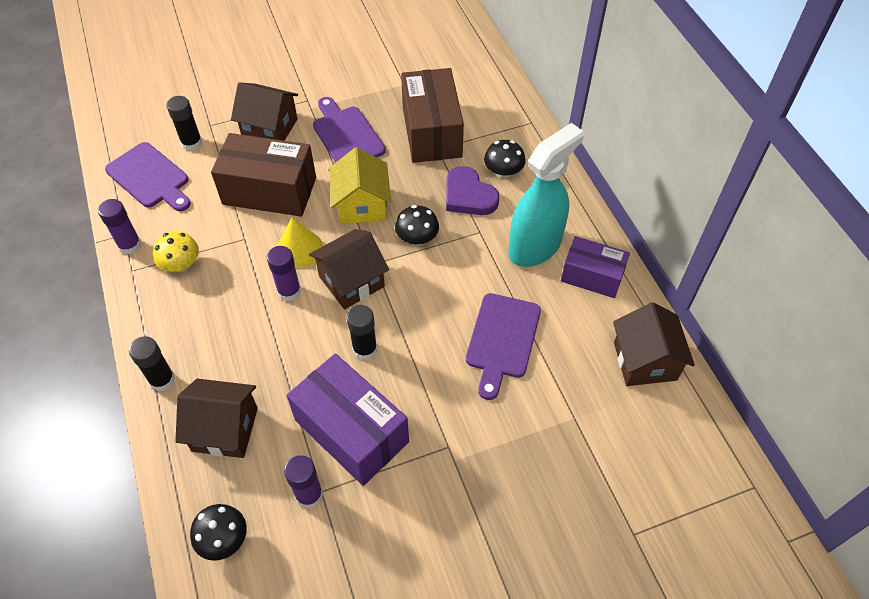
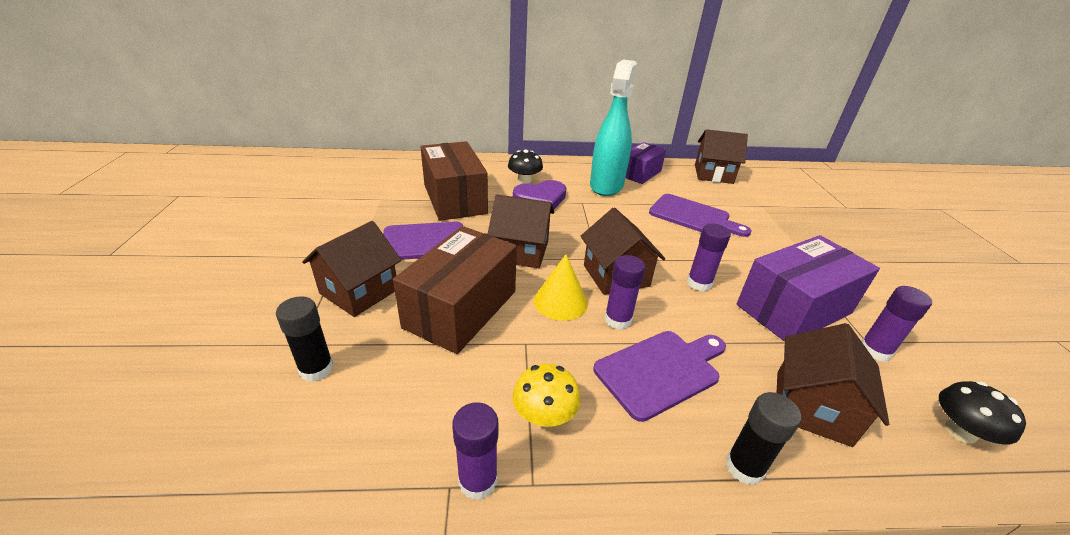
camera: 75 degrees left, 20 degrees down
purple cutting board [105,142,191,211] -> purple cutting board moved to [593,331,726,422]
yellow house [329,147,391,224] -> brown house [488,195,554,268]
black glue stick [347,305,377,360] -> purple glue stick [687,223,731,291]
black mushroom [395,205,439,246] -> none
brown box [401,68,464,163] -> brown box turned 60 degrees clockwise [421,141,488,221]
turquoise spray bottle [508,123,584,267] -> turquoise spray bottle turned 45 degrees clockwise [590,59,637,196]

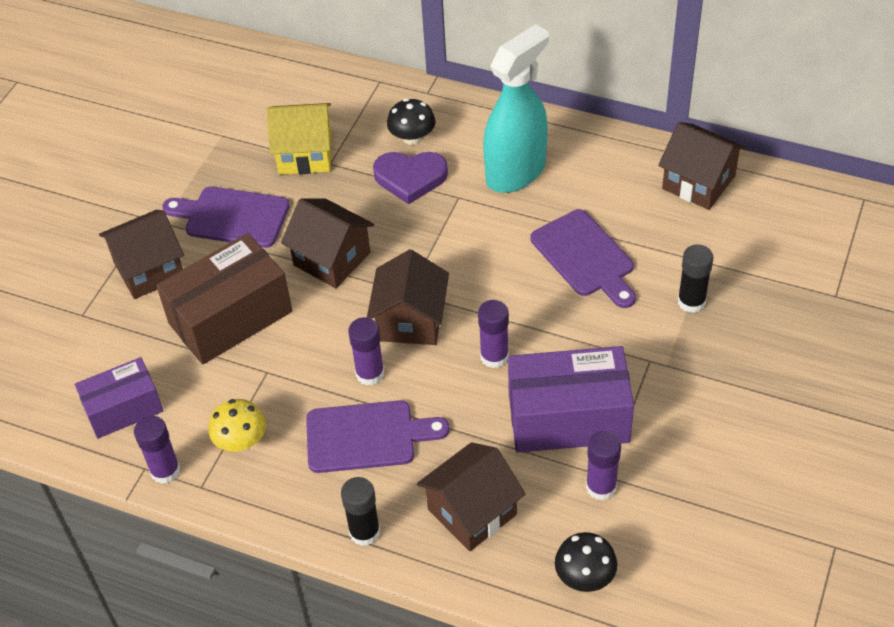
camera: 30 degrees right, 15 degrees up
black glue stick [276,296,334,382] -> black glue stick moved to [678,244,714,313]
brown box [421,141,488,221] -> yellow house [267,103,331,175]
yellow cone [534,254,588,321] -> none
purple box [626,142,666,184] -> purple box moved to [75,357,163,439]

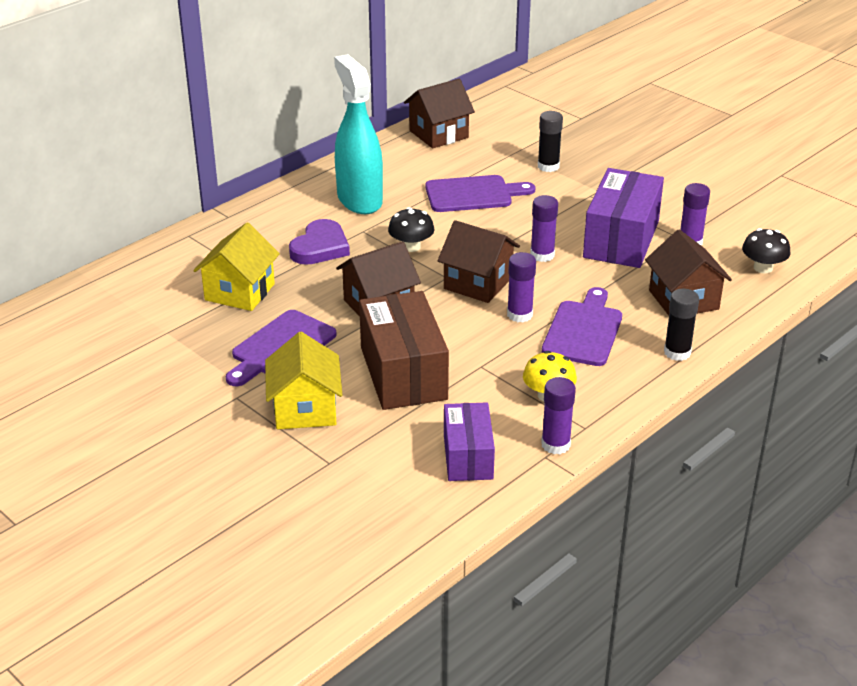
camera: 70 degrees left, 15 degrees down
brown house [99,210,184,299] -> yellow house [265,332,342,429]
black mushroom [387,98,435,145] -> black mushroom moved to [388,207,434,252]

